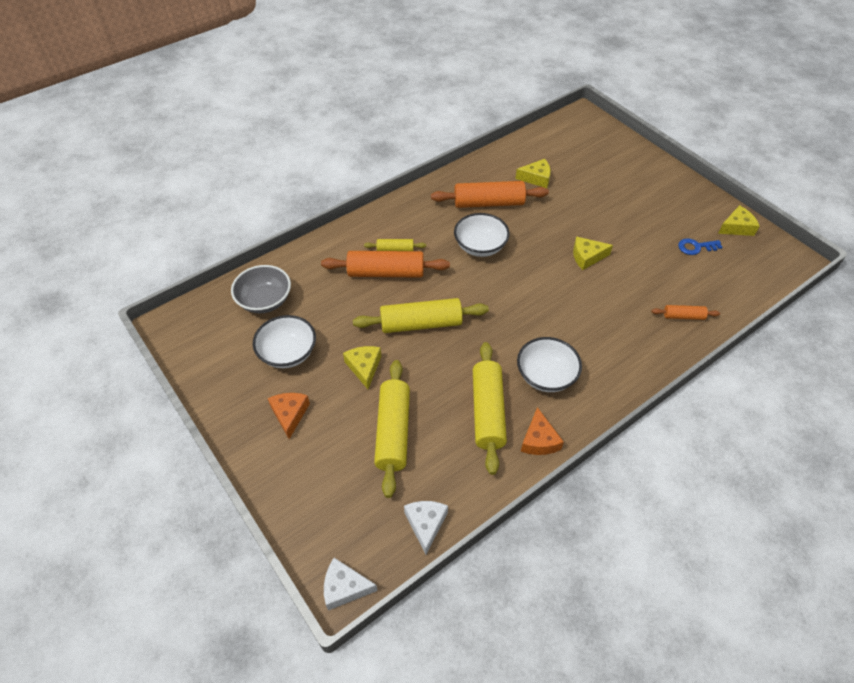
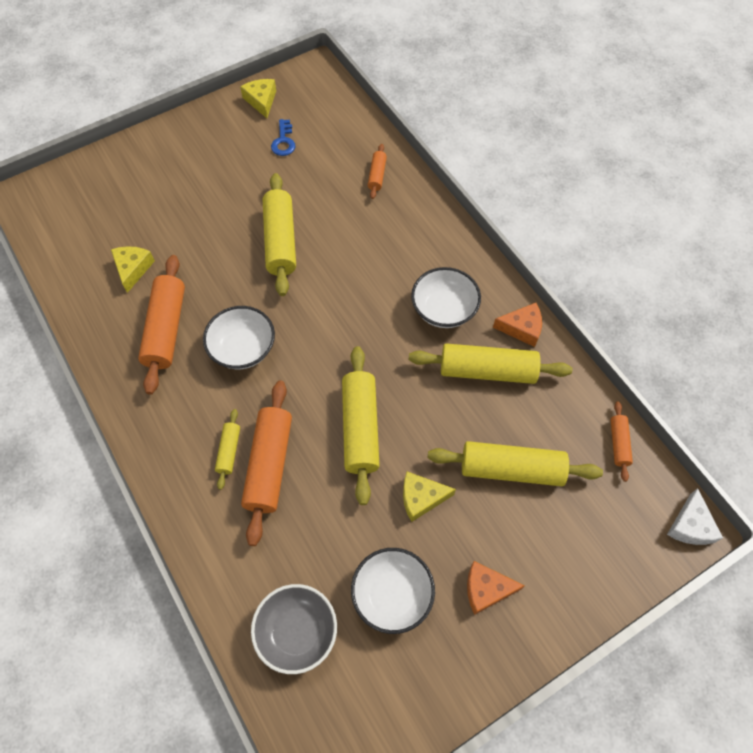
camera: 85 degrees left, 10 degrees up
white cheese [404,501,448,555] -> orange rolling pin [610,402,633,482]
yellow cheese [573,236,613,270] -> yellow rolling pin [263,173,296,296]

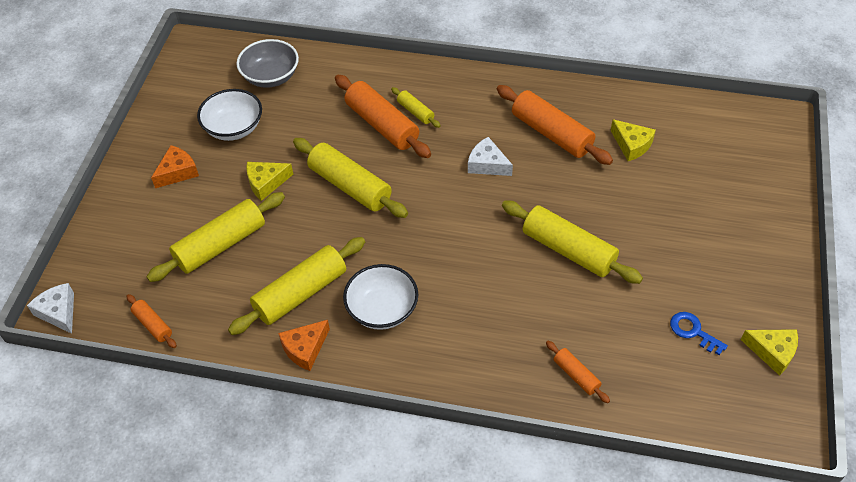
camera: 135 degrees right, 10 degrees down
white bowl [203,306,275,369] -> white cheese [468,137,513,176]
yellow cheese [403,472,456,522] -> yellow cheese turned 150 degrees counterclockwise [246,162,293,201]

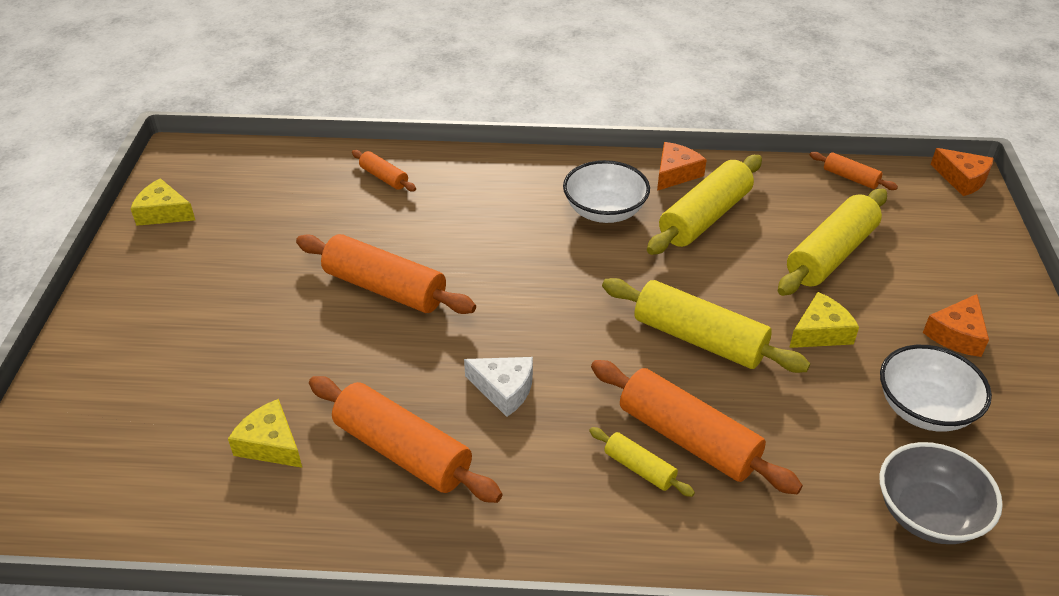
camera: 170 degrees right, 10 degrees down
white cheese [27,283,74,334] -> orange cheese [930,148,994,196]
yellow rolling pin [502,201,643,284] -> orange rolling pin [296,234,476,314]
blue key [670,312,728,355] -> none

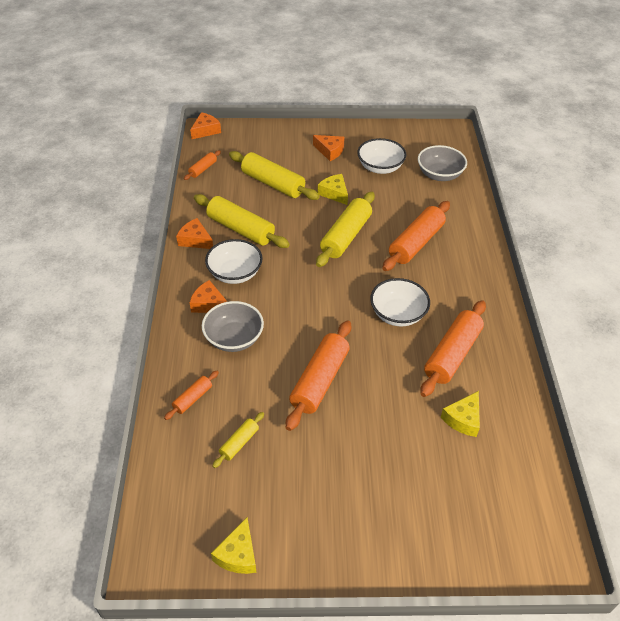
camera: 95 degrees left, 5 degrees up
white cheese [464,357,533,417] -> white bowl [370,278,430,327]
yellow rolling pin [589,427,695,497] -> yellow rolling pin moved to [212,412,264,468]
none -> orange cheese [190,280,228,313]
none -> grey bowl [202,301,264,352]

